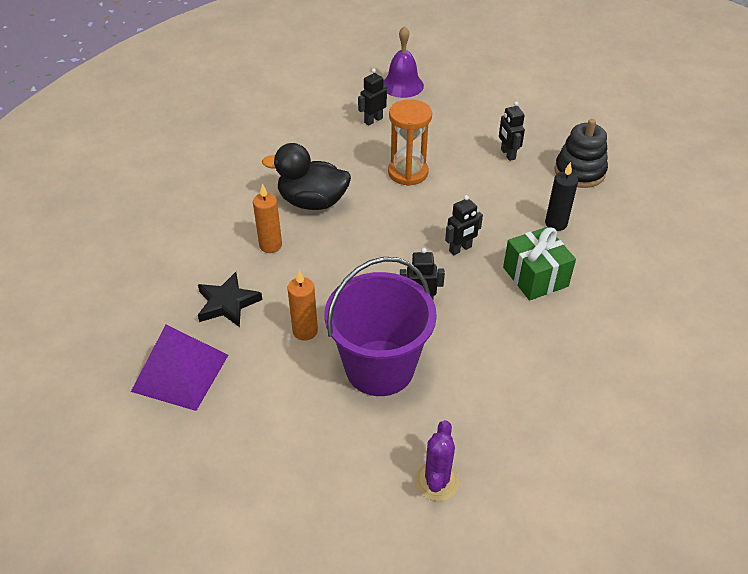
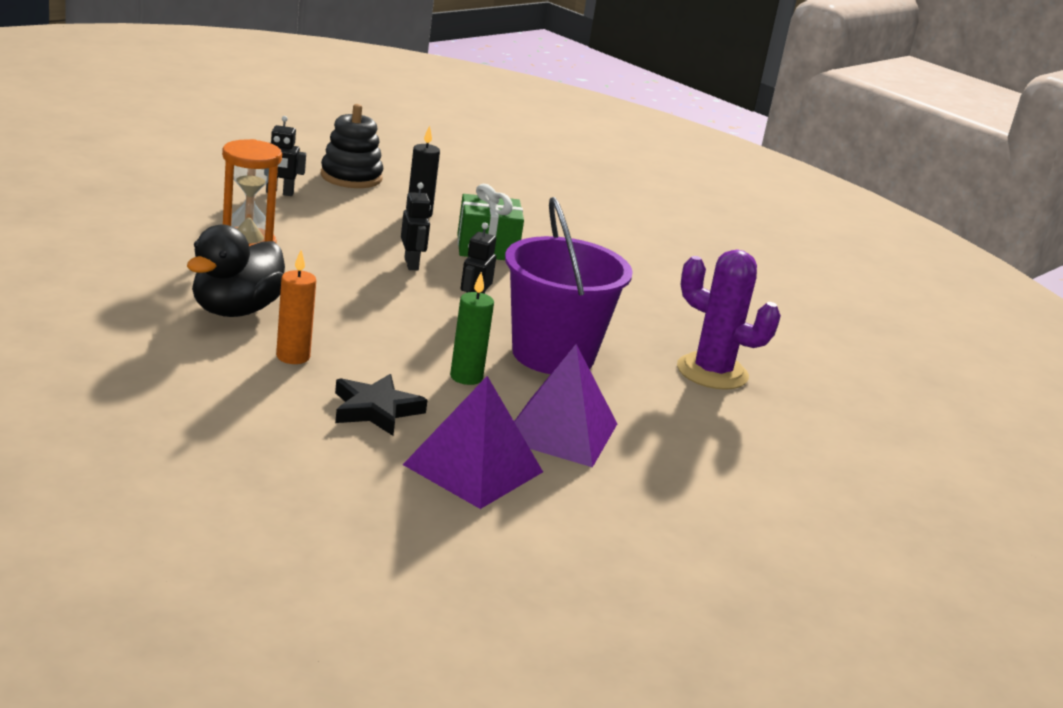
camera: 75 degrees left, 20 degrees down
orange candle [288,270,318,341] -> green candle [450,272,494,385]
black robot [358,68,387,126] -> none
purple bell [384,26,424,98] -> none
purple cactus [415,420,459,501] -> purple cactus [677,249,781,390], size x1.55
none -> purple pyramid [514,344,617,467]

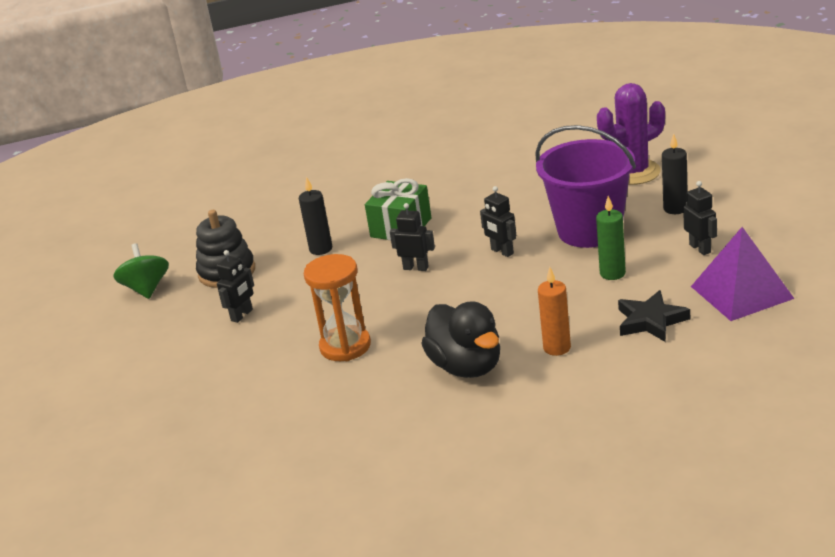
camera: 50 degrees left, 5 degrees up
purple pyramid [514,344,617,467] -> black robot [683,181,717,255]
none -> green spinning top [113,243,169,299]
none -> black candle [662,134,688,214]

